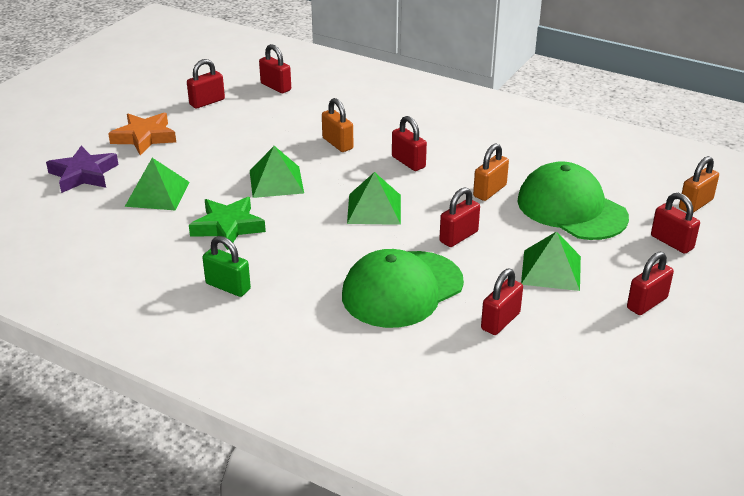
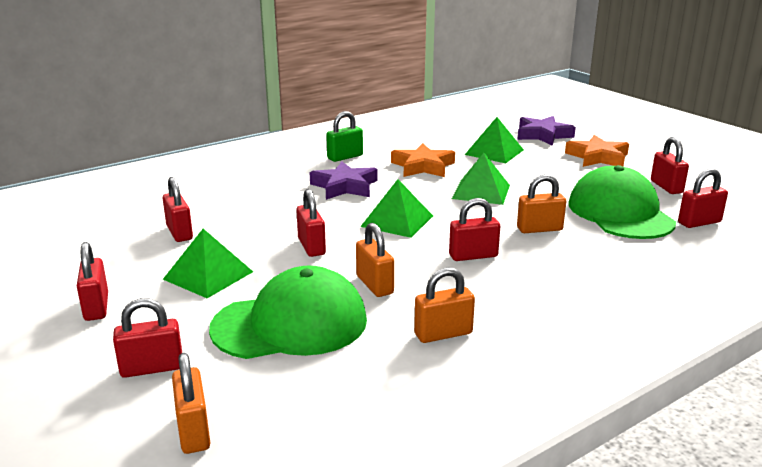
camera: 115 degrees right, 10 degrees down
green star [189,197,266,250] -> orange star [391,143,455,177]
green cap [342,249,464,328] -> green cap moved to [568,165,676,239]
none -> purple star [310,161,378,200]
none -> orange padlock [414,268,475,343]

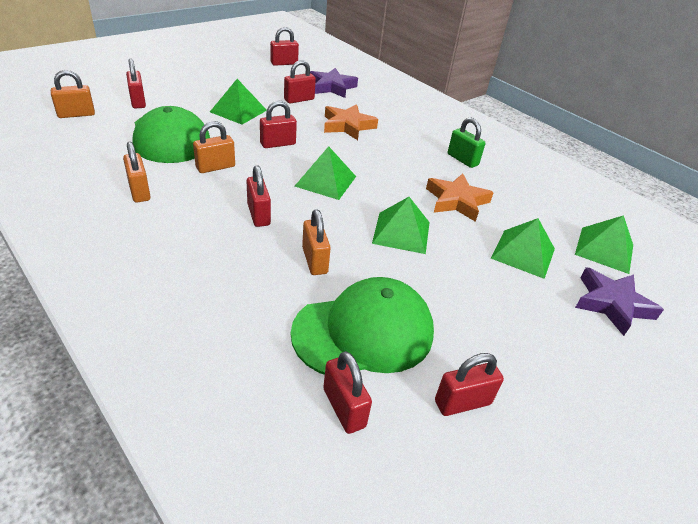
camera: 80 degrees right, 15 degrees up
red padlock [77,242,108,321] -> red padlock moved to [270,27,299,66]
purple star [310,161,378,200] -> purple star moved to [310,68,358,98]
orange star [565,135,629,167] -> orange star moved to [324,104,378,140]
none -> green pyramid [575,215,633,274]

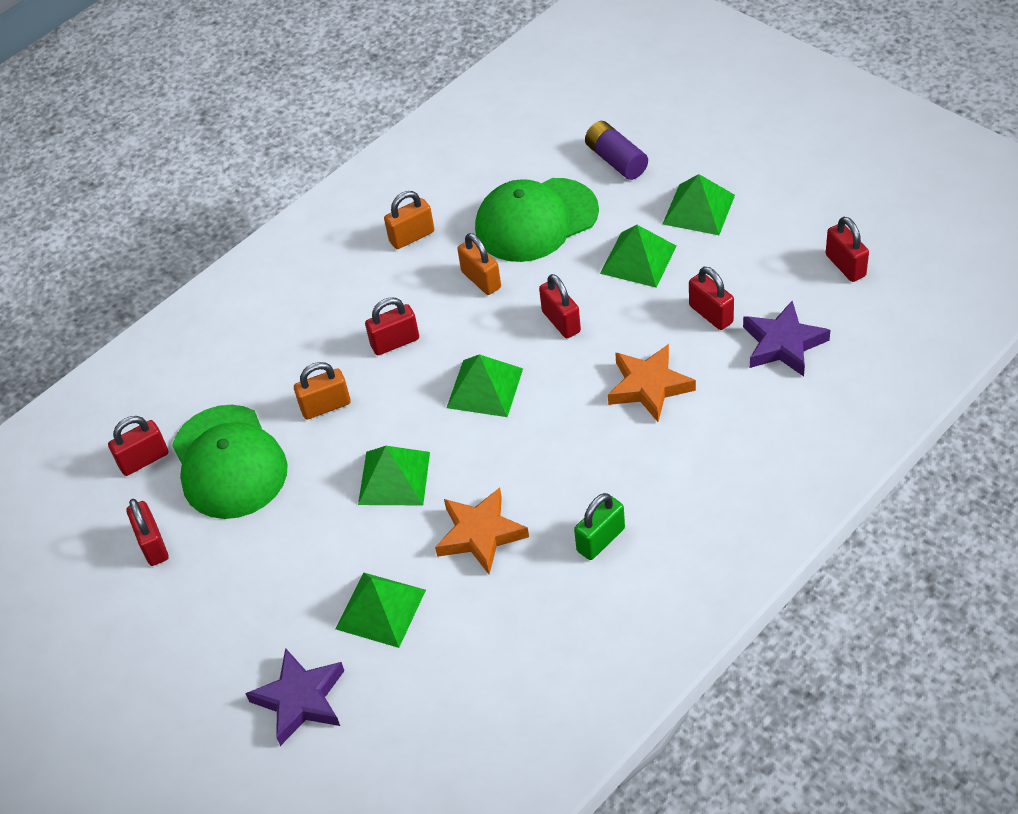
camera: 95 degrees right, 10 degrees up
orange padlock [51,70,95,118] -> none
red padlock [126,59,146,109] -> purple battery [585,121,648,180]
green pyramid [575,215,633,274] -> green pyramid moved to [663,174,735,235]

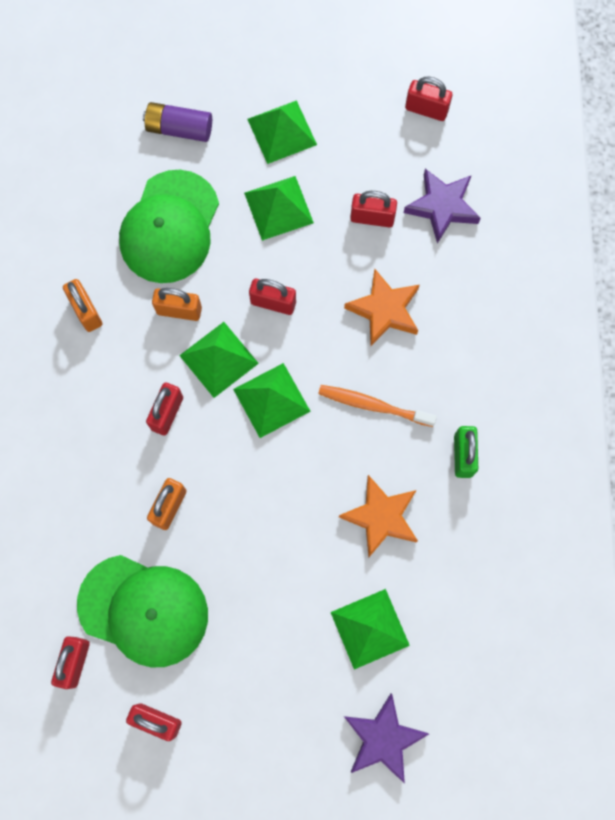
camera: 50 degrees left, 25 degrees up
green pyramid [358,446,430,505] -> green pyramid moved to [179,322,259,398]
orange padlock [384,191,434,249] -> orange padlock turned 45 degrees counterclockwise [63,279,102,332]
none -> orange toothbrush [318,385,437,427]

